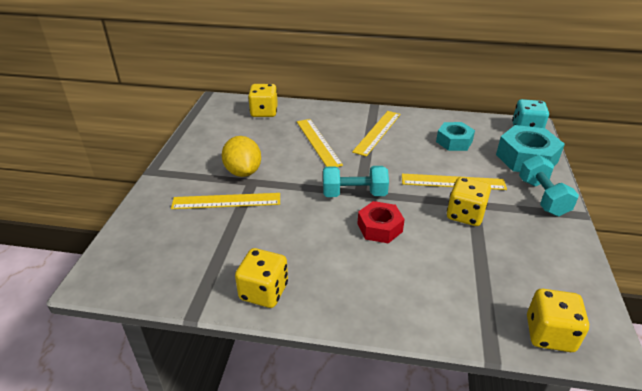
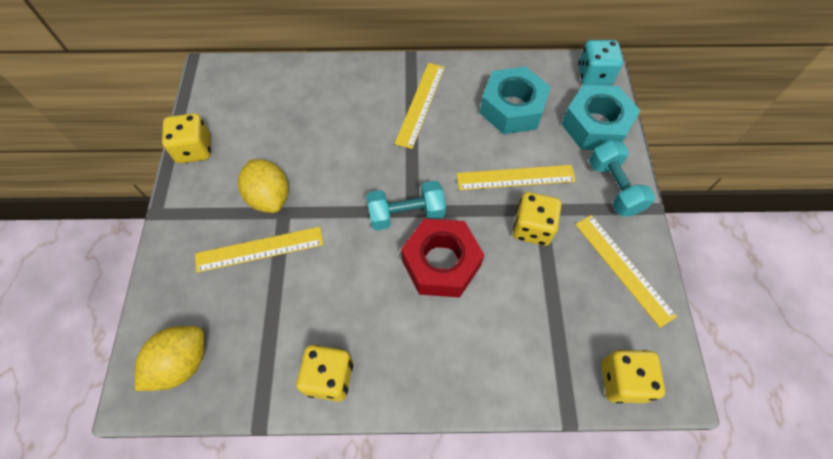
camera: 10 degrees left, 25 degrees up
yellow dice [248,84,278,117] -> yellow dice moved to [162,113,210,163]
yellow ruler [297,119,343,167] -> yellow ruler moved to [575,215,677,328]
red nut [358,201,405,243] -> red nut [401,218,484,298], size x1.55
turquoise nut [436,122,475,151] -> turquoise nut [480,66,551,134], size x1.55
none -> yellow lemon [135,326,204,391]

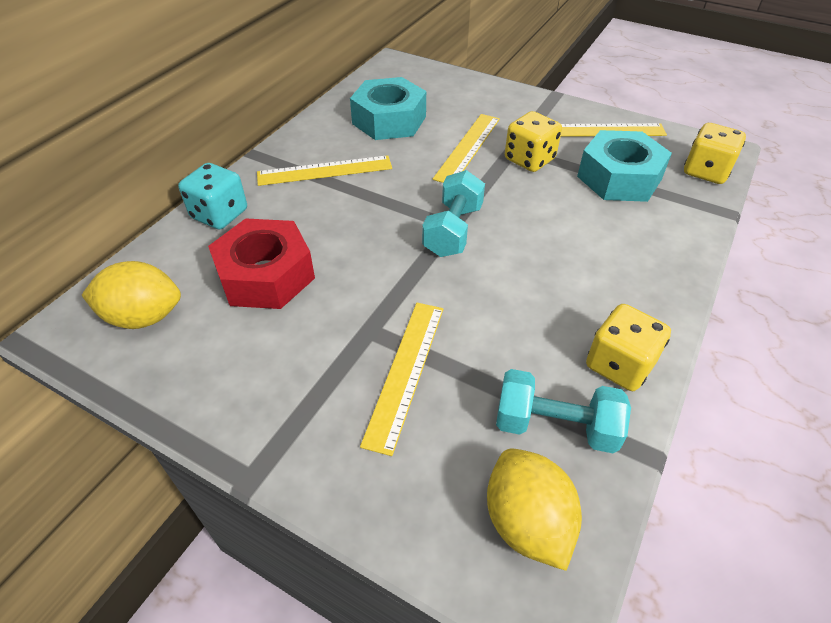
camera: 60 degrees left, 15 degrees down
yellow dice [162,113,210,163] -> none
yellow lemon [238,159,289,213] -> yellow lemon moved to [82,261,181,329]
yellow ruler [395,63,445,149] -> yellow ruler turned 60 degrees counterclockwise [257,155,392,186]
red nut [401,218,484,298] -> red nut moved to [208,218,315,309]
turquoise nut [562,84,640,150] -> turquoise nut moved to [577,130,672,202]
turquoise dice [578,40,623,85] -> turquoise dice moved to [178,163,247,229]
turquoise dumbbell [589,140,656,216] -> turquoise dumbbell moved to [496,369,631,453]

